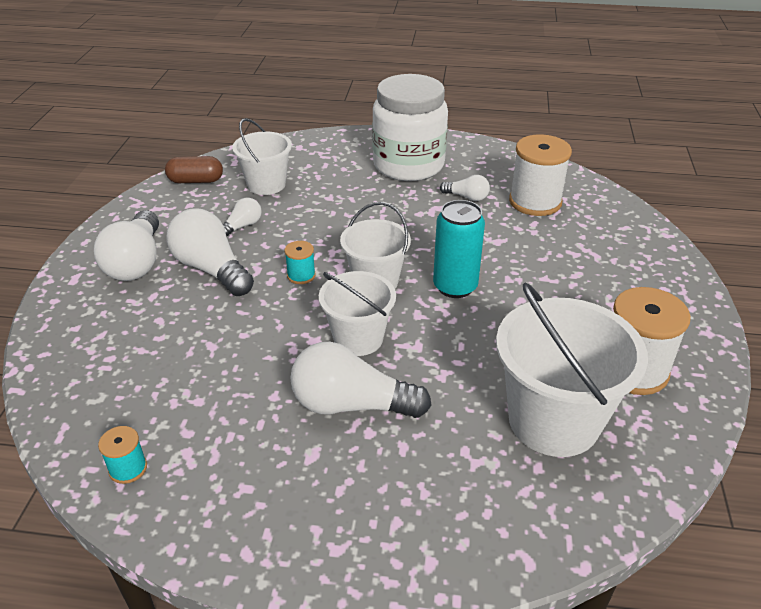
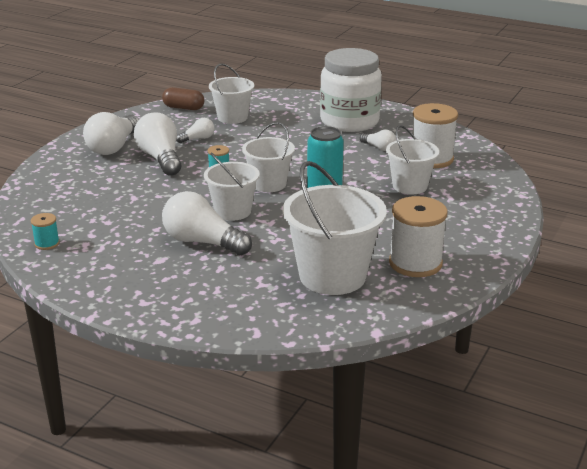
camera: 20 degrees right, 10 degrees down
none -> white bucket [386,125,439,194]

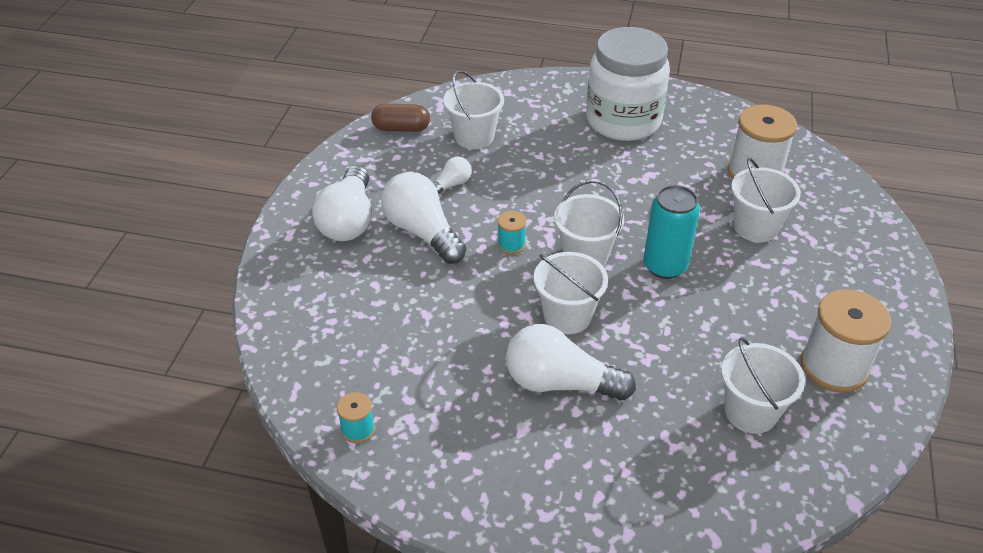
camera: 15 degrees left, 15 degrees up
white bucket [283,161,387,295] -> white bucket [721,337,805,434], size x0.61
white light bulb [360,130,396,151] -> none

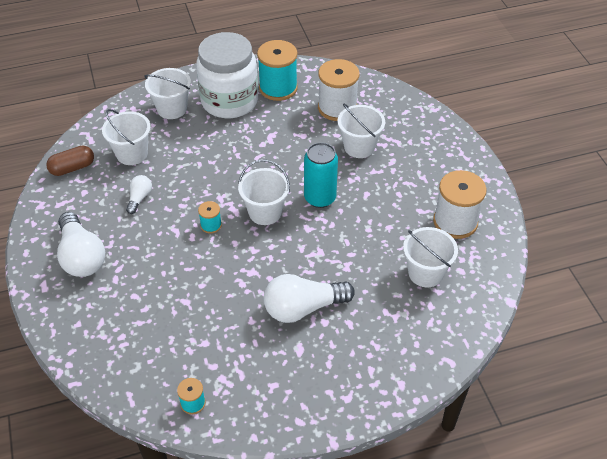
camera: 30 degrees left, 5 degrees up
white light bulb [381,172,466,264] -> none
white bucket [534,252,608,334] -> white bucket moved to [145,68,191,119]
none -> turquoise spool [257,40,298,101]

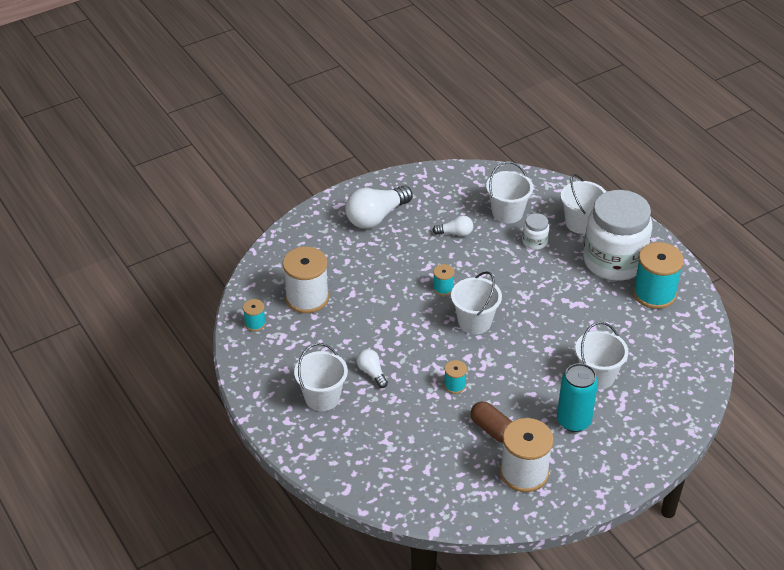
camera: 75 degrees right, 5 degrees down
brown capsule [46,145,94,176] -> brown capsule moved to [471,401,512,443]
white light bulb [264,274,355,323] -> white light bulb [357,349,388,388], size x0.51
turquoise can [304,142,338,208] -> turquoise can moved to [557,363,598,432]
white spool [318,59,359,121] -> white spool moved to [283,247,329,313]
white bucket [403,227,458,287] -> white bucket moved to [294,343,348,411]
none -> turquoise spool [444,360,467,394]
none -> white jar [522,213,549,250]

